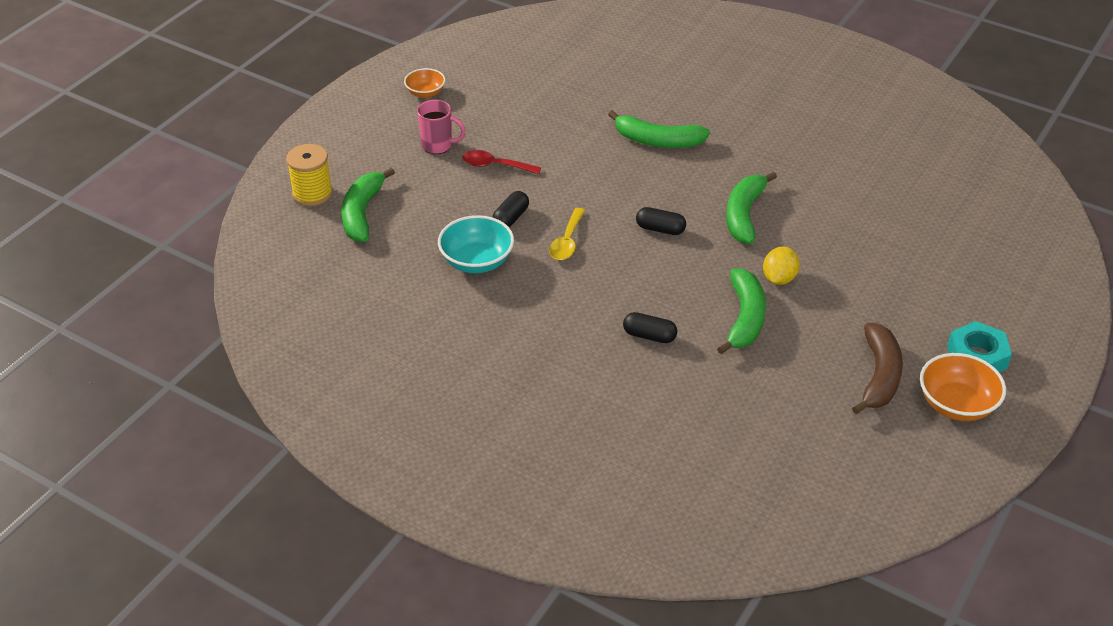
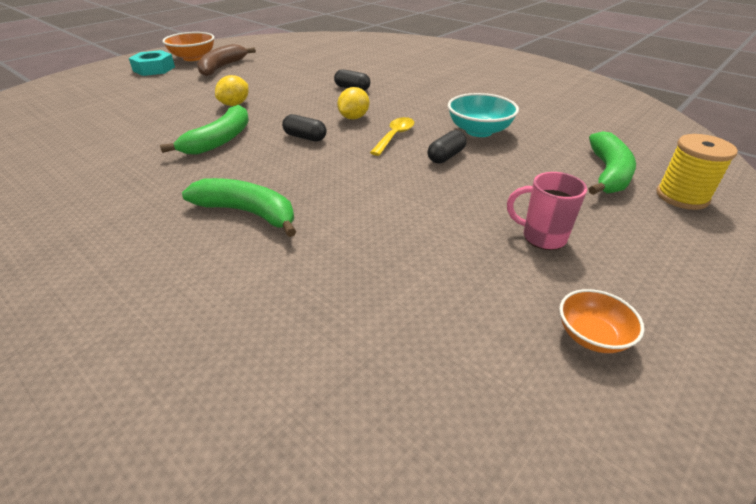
camera: 170 degrees left, 5 degrees down
red spoon [462,150,541,174] -> none
green banana [717,268,766,354] -> none
none -> yellow lemon [337,87,369,119]

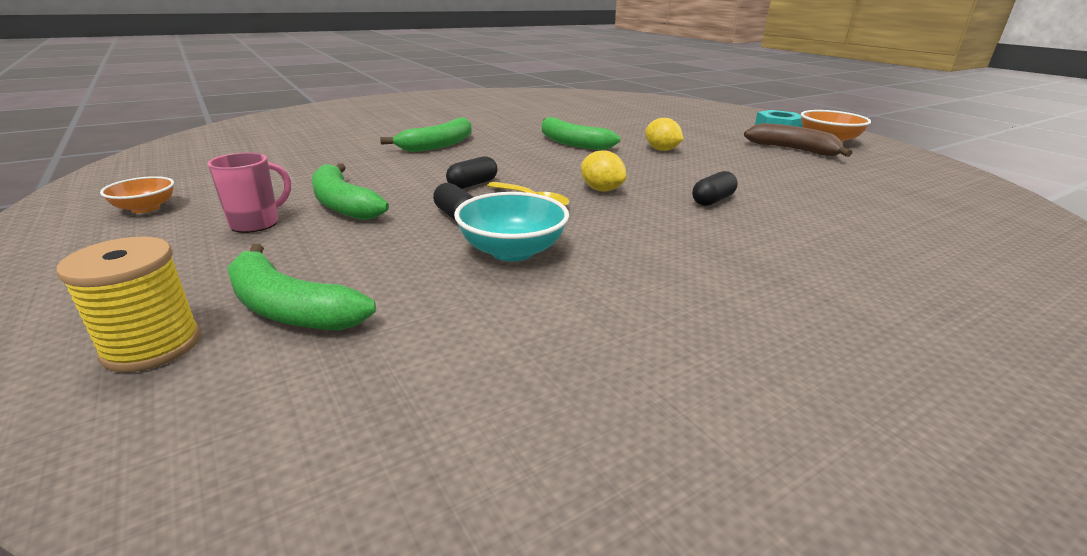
camera: 105 degrees right, 10 degrees down
black capsule [282,114,327,142] -> black capsule moved to [446,156,498,189]
none -> green banana [312,163,389,220]

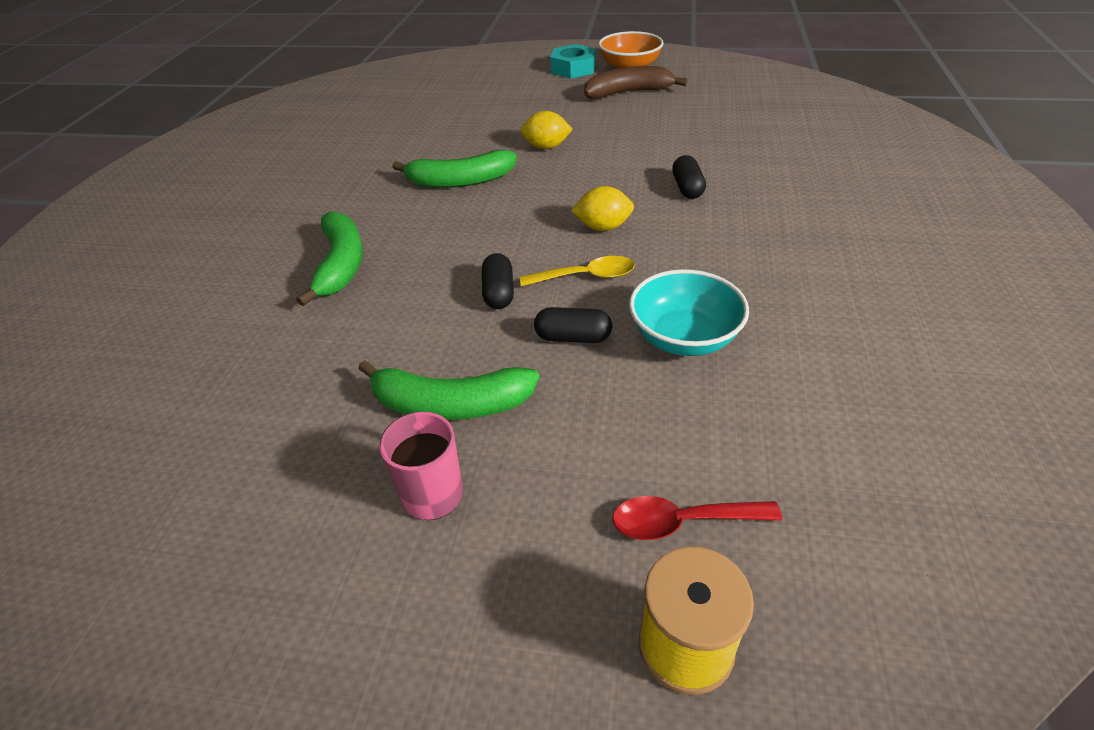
camera: 45 degrees left, 15 degrees up
orange bowl [100,176,174,213] -> none
green banana [227,244,376,331] -> red spoon [612,496,782,540]

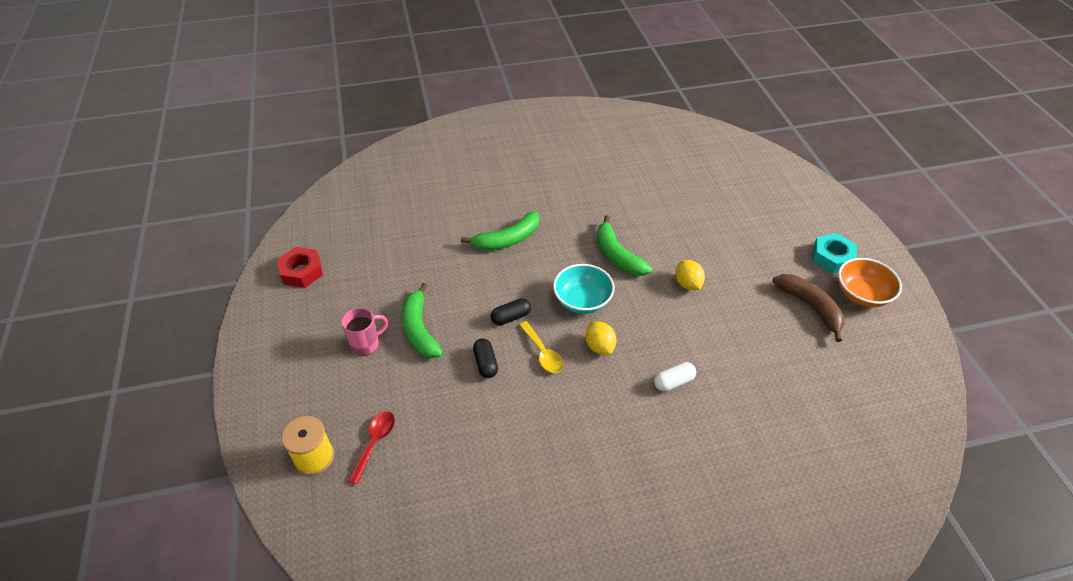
camera: 65 degrees right, 5 degrees up
red spoon [612,496,782,540] -> red spoon turned 45 degrees clockwise [348,411,395,485]
turquoise bowl [629,269,749,356] -> turquoise bowl moved to [553,264,615,314]
black capsule [672,155,706,199] -> white capsule [654,362,696,392]
none -> red nut [277,247,323,288]

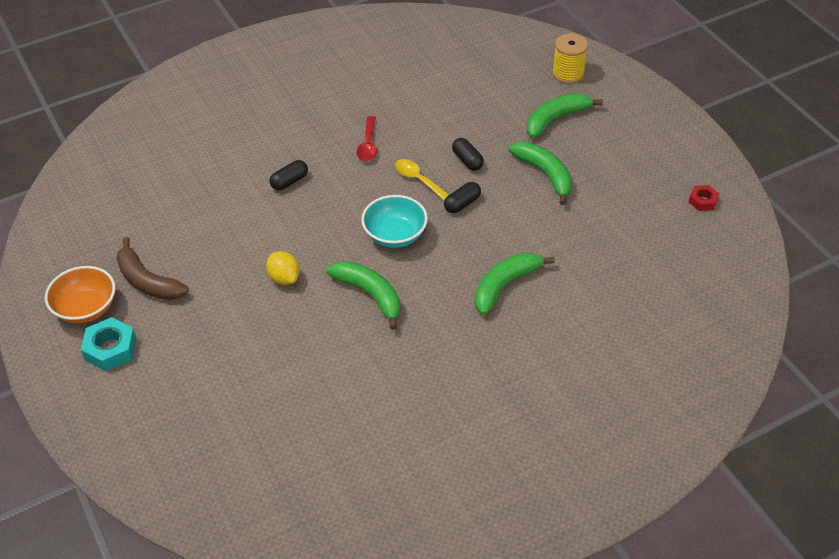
camera: 165 degrees right, 0 degrees up
red nut [277,247,323,288] -> red nut [689,185,719,211], size x0.60
pink mug [341,308,388,356] -> none
red spoon [348,411,395,485] -> red spoon moved to [357,116,377,162]
yellow lemon [585,322,616,355] -> none
white capsule [654,362,696,392] -> black capsule [269,160,308,190]
none -> green banana [527,93,603,138]

